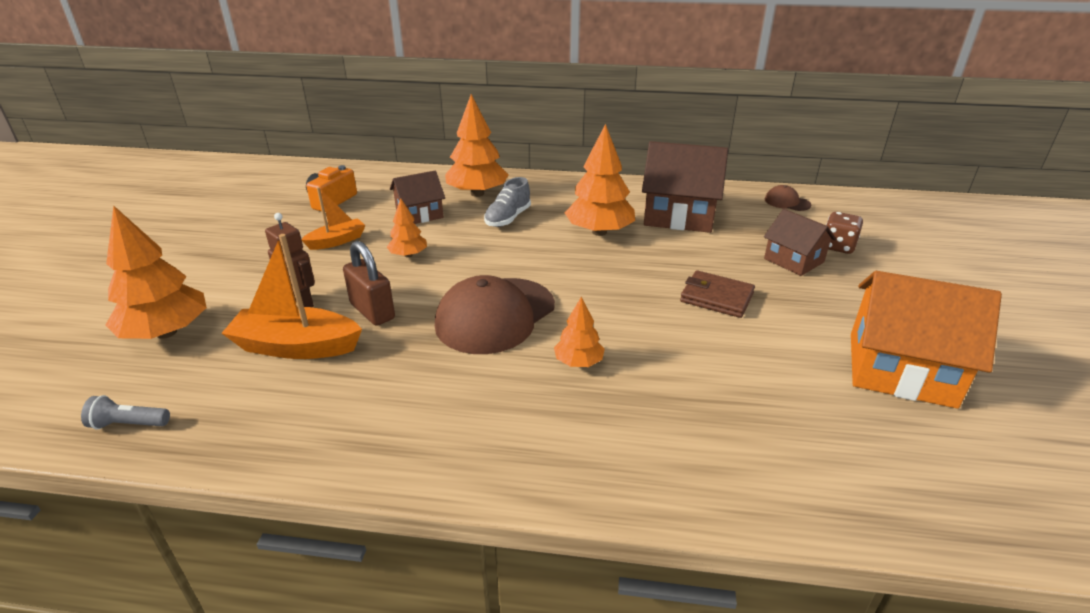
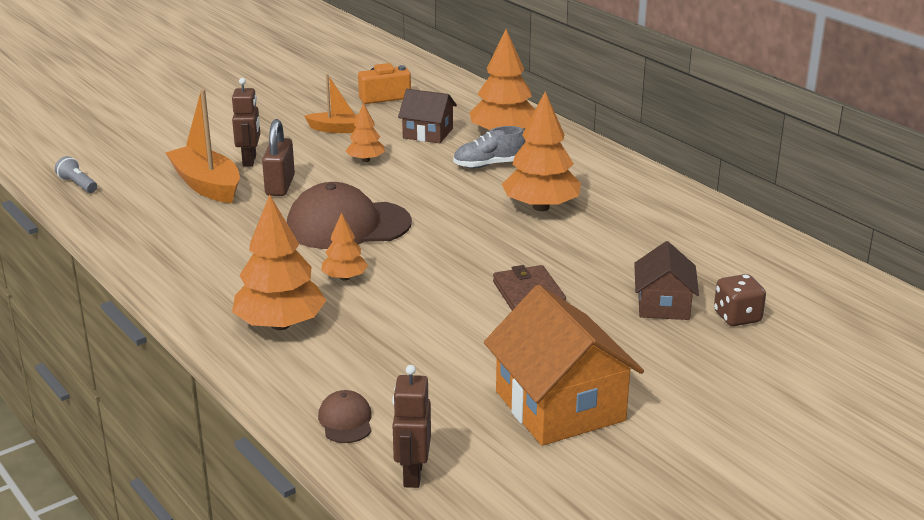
camera: 45 degrees right, 5 degrees down
orange tree [105,206,207,339] -> orange tree moved to [232,194,327,330]
brown house [642,141,728,233] -> none
brown cap [765,185,811,211] -> brown cap moved to [318,390,372,443]
none -> brown robot [392,365,431,488]

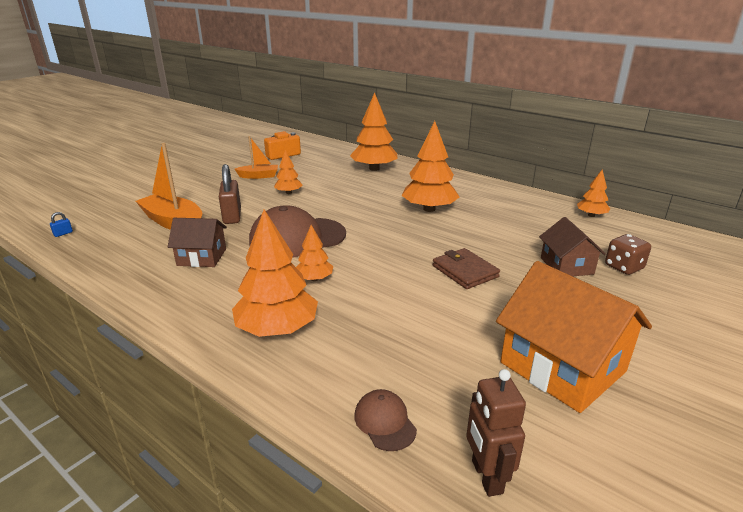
camera: 15 degrees left, 0 degrees up
grey flashlight [55,156,97,193] -> blue padlock [50,212,73,237]
brown robot [232,78,260,167] -> none
brown house [398,89,457,143] -> brown house moved to [168,218,227,267]
grey shoe [453,126,526,168] -> none
none -> orange tree [577,170,610,217]

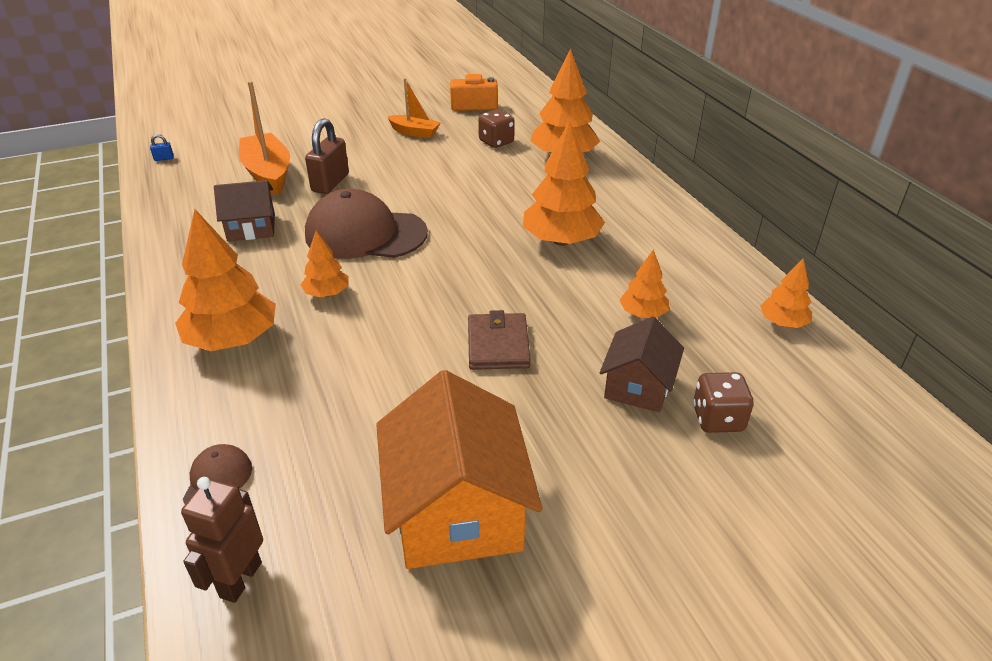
camera: 30 degrees right, 10 degrees up
brown house [168,218,227,267] -> brown house turned 45 degrees counterclockwise [214,180,275,242]
orange tree [274,150,303,194] -> orange tree moved to [619,249,669,318]
none -> brown dice [478,109,515,148]

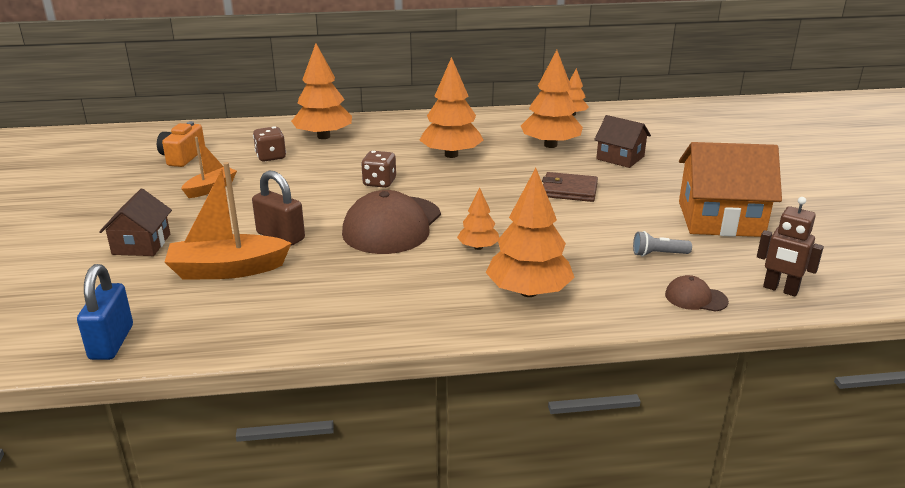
camera: 75 degrees left, 10 degrees down
blue padlock [150,134,174,161] -> blue padlock [77,264,133,360], size x2.43
brown house [214,180,275,242] -> brown house moved to [99,189,172,256]
orange tree [619,249,669,318] -> orange tree [521,50,583,148], size x1.87
brown dice [693,372,754,433] -> brown dice moved to [361,151,396,188]
none -> grey flashlight [633,231,692,257]

